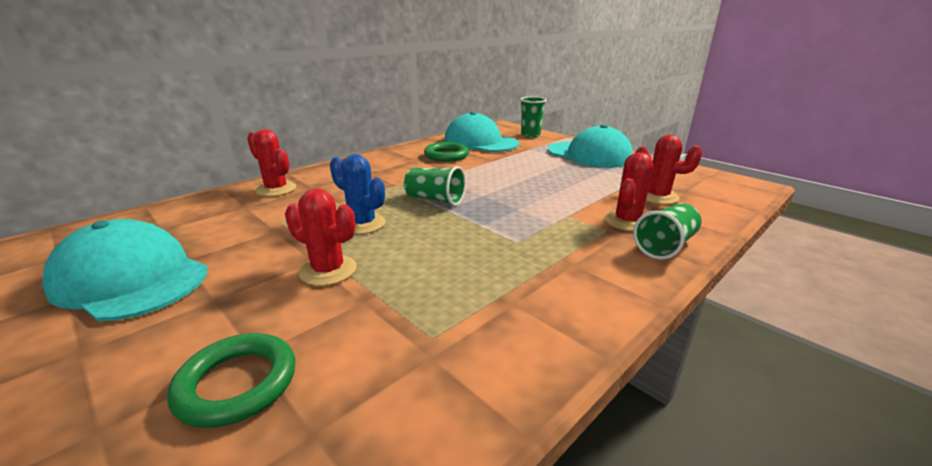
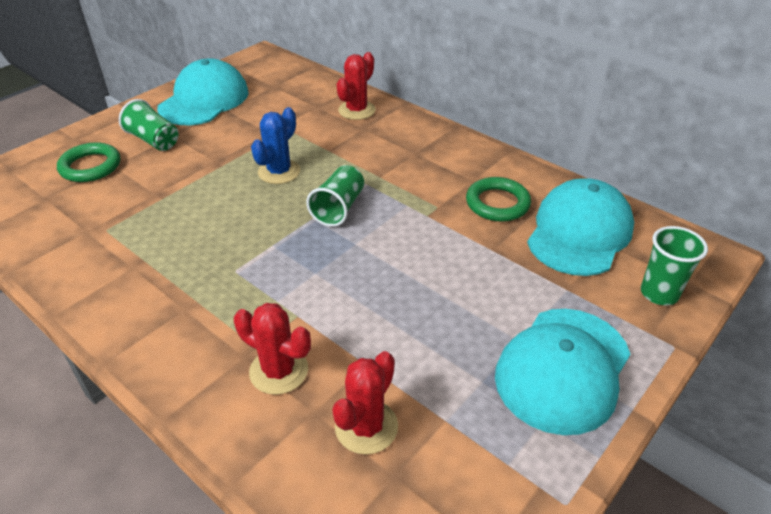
camera: 85 degrees right, 15 degrees up
red cactus [285,188,357,286] -> none
green cup [633,203,702,259] -> green cup moved to [119,99,178,151]

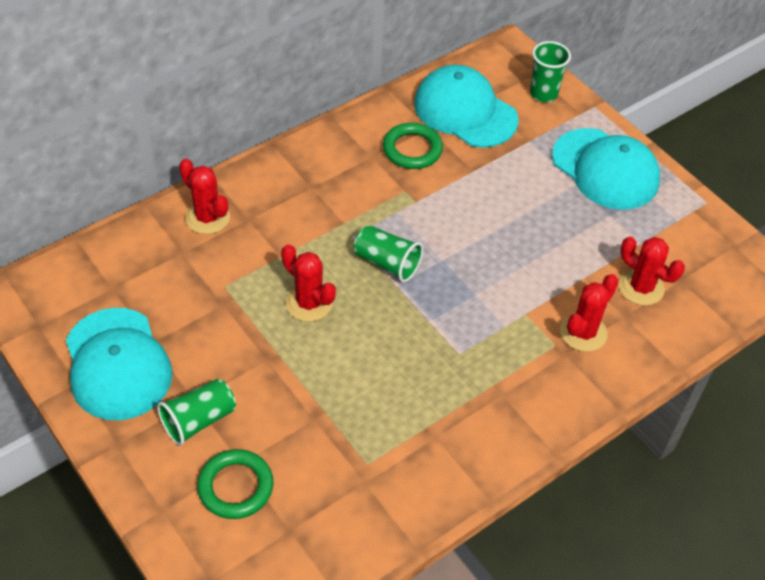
camera: 80 degrees left, 10 degrees up
turquoise cap [157,58,249,125] -> turquoise cap turned 150 degrees counterclockwise [66,308,173,420]
blue cactus [251,107,300,184] -> red cactus [281,244,336,322]

